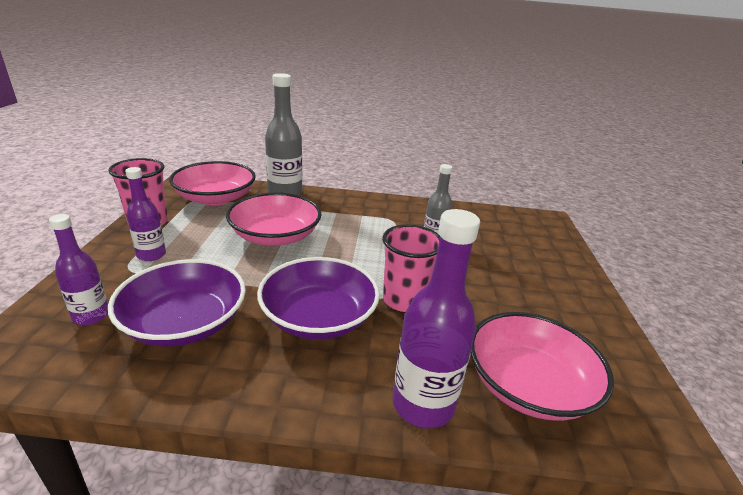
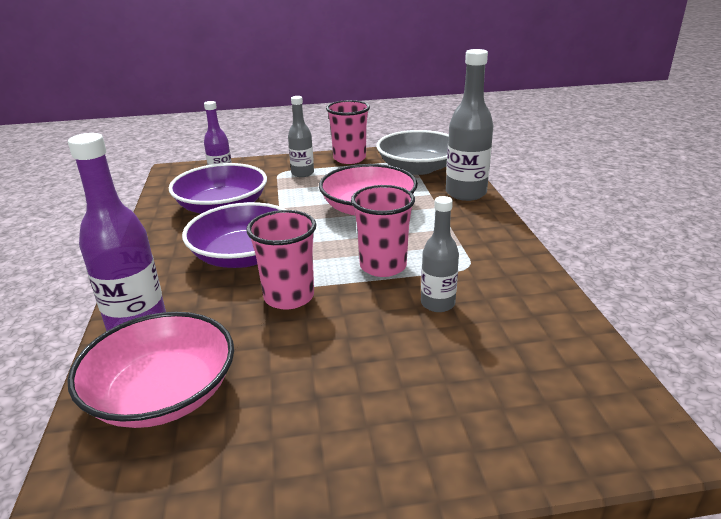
camera: 80 degrees right, 0 degrees up
purple bottle [125,167,166,261] -> grey bottle [288,96,314,177]
pink bowl [169,161,256,205] -> grey bowl [376,130,449,175]
none -> pink cup [351,185,415,277]

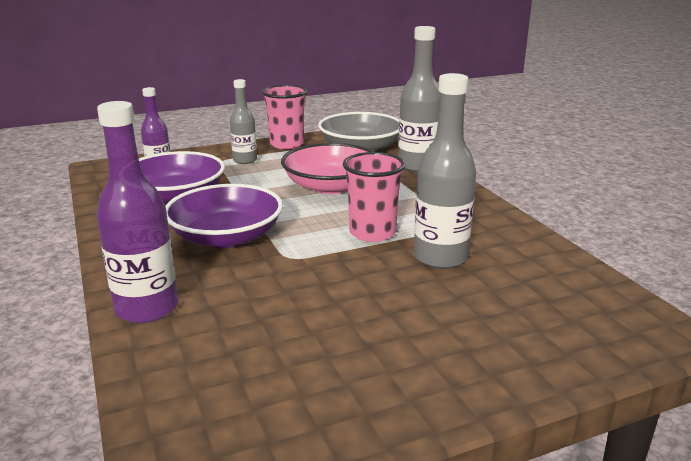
camera: 15 degrees left, 5 degrees down
pink bowl [67,312,234,428] -> none
pink cup [246,210,316,310] -> none
grey bottle [421,196,459,312] -> grey bottle [414,73,476,269], size x1.64

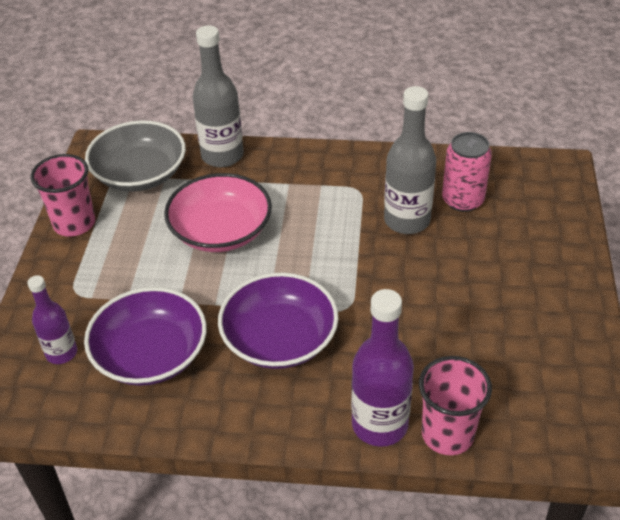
camera: 60 degrees left, 20 degrees up
grey bottle [230,79,257,164] -> none
pink cup [343,152,405,242] -> pink cup moved to [419,356,492,455]
none -> pink can [442,132,492,212]

